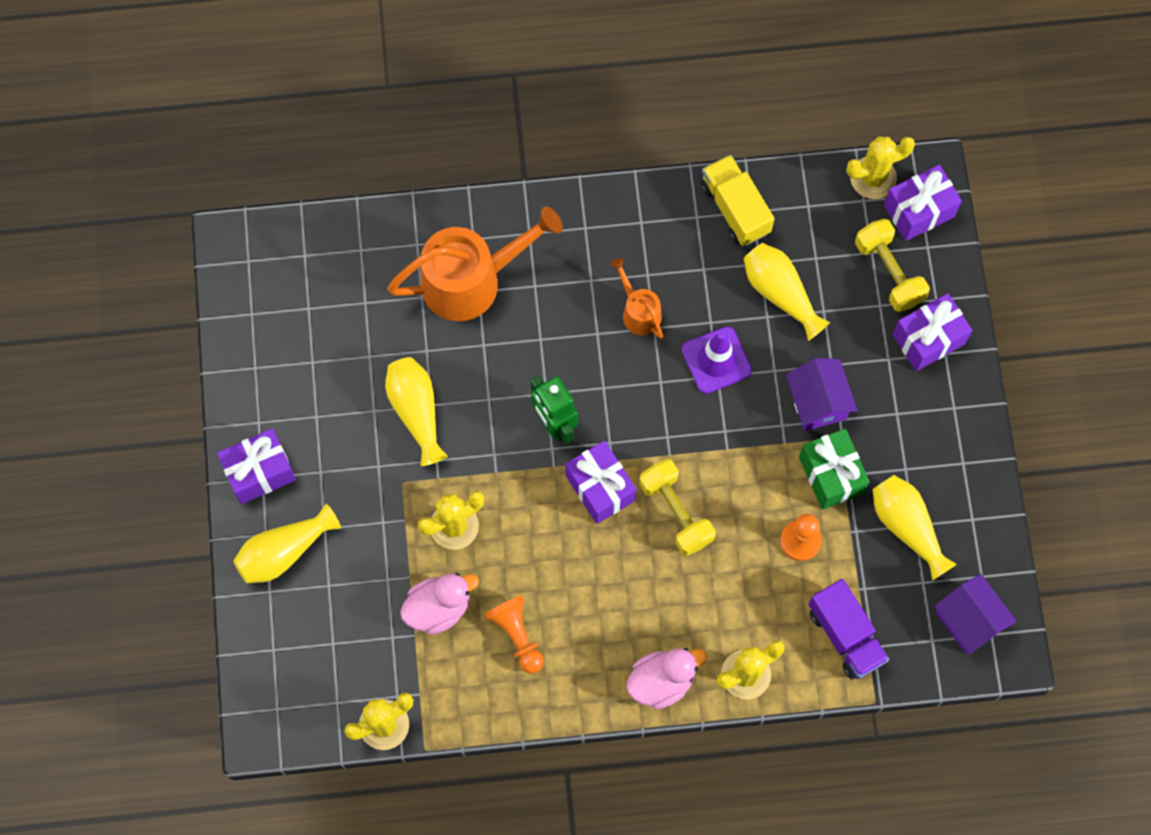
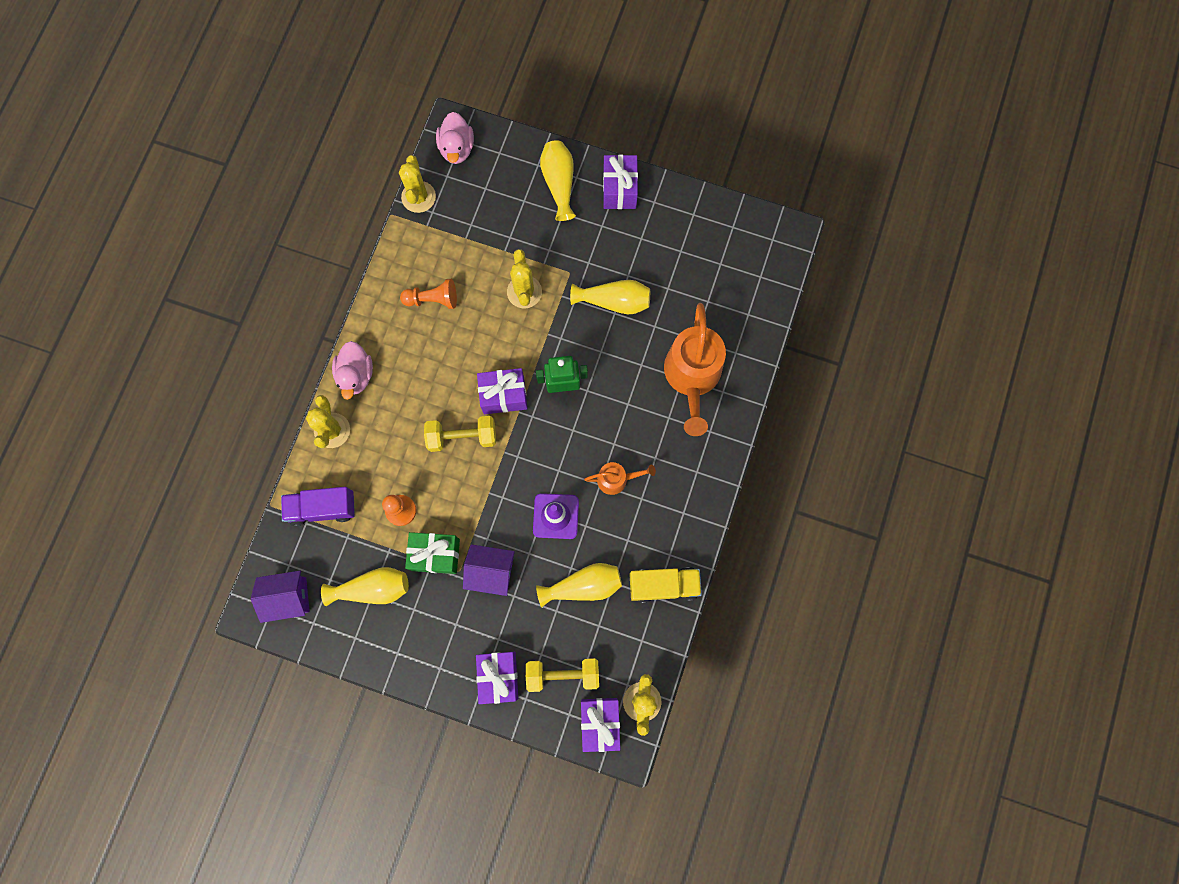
camera: 115 degrees right, 5 degrees up
pink duck [400,573,479,635] -> pink duck moved to [436,112,474,164]

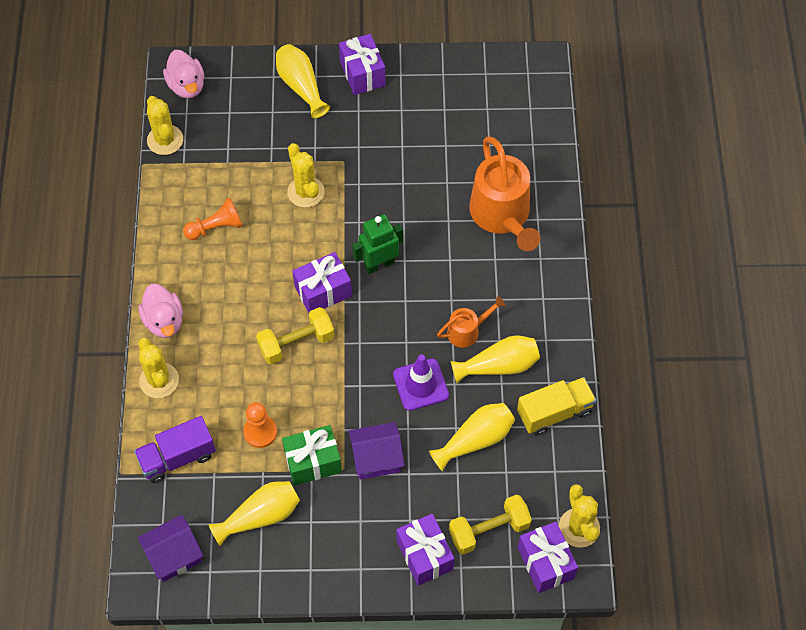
camera: 20 degrees left, 15 degrees down
yellow vase [570,280,650,314] -> yellow vase moved to [450,335,540,383]

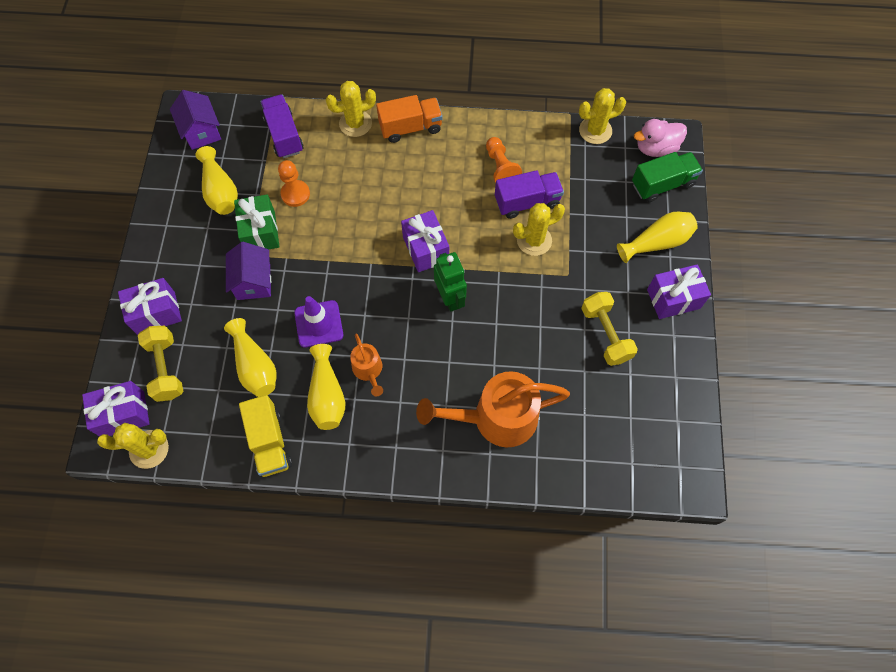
camera: 95 degrees right, 5 degrees up
pink duck [138,284,183,338] -> orange truck [376,95,443,143]
yellow dumbbell [256,307,334,364] -> yellow dumbbell moved to [581,292,638,366]
none -> purple truck [495,170,564,219]
none -> green truck [632,152,703,202]

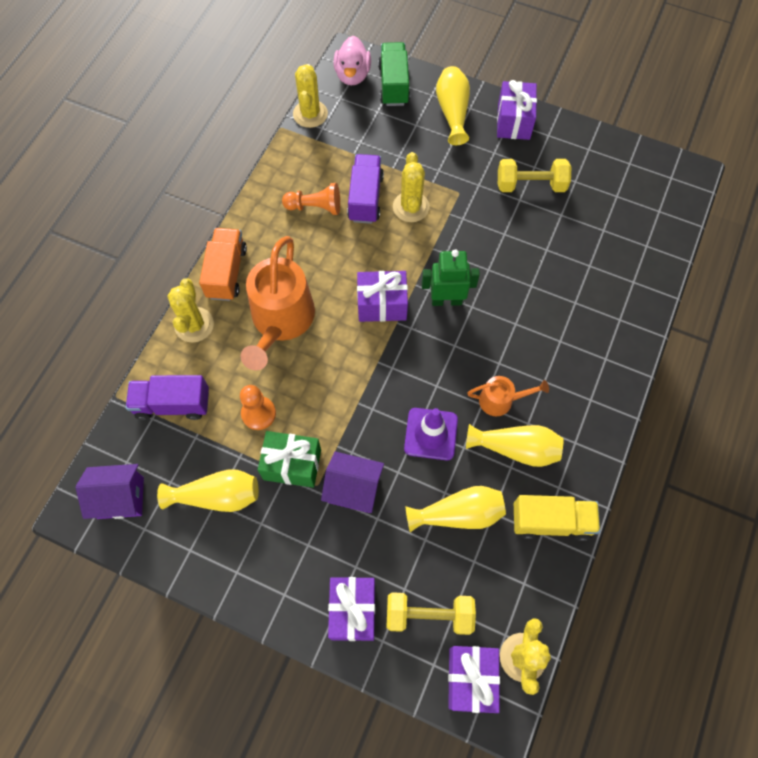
camera: 70 degrees left, 0 degrees up
orange watering can [416,371,570,447] -> orange watering can moved to [241,236,315,370]

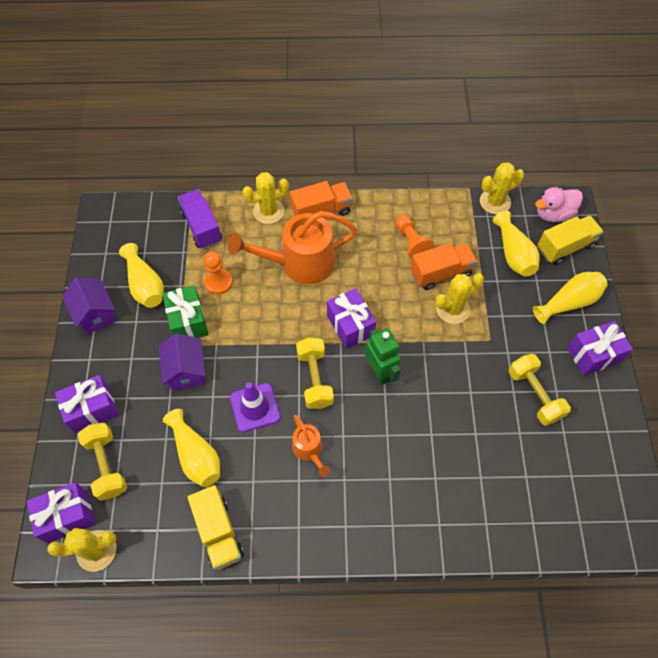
camera: 65 degrees right, 5 degrees down
purple house [76,464,144,519] -> purple house moved to [62,277,117,335]
purple truck [347,154,384,224] -> orange truck [410,243,477,290]
green truck [378,42,410,106] -> yellow truck [537,215,604,265]
yellow vase [466,424,564,467] -> yellow vase moved to [493,211,540,277]
none -> yellow dumbbell [296,337,334,409]

